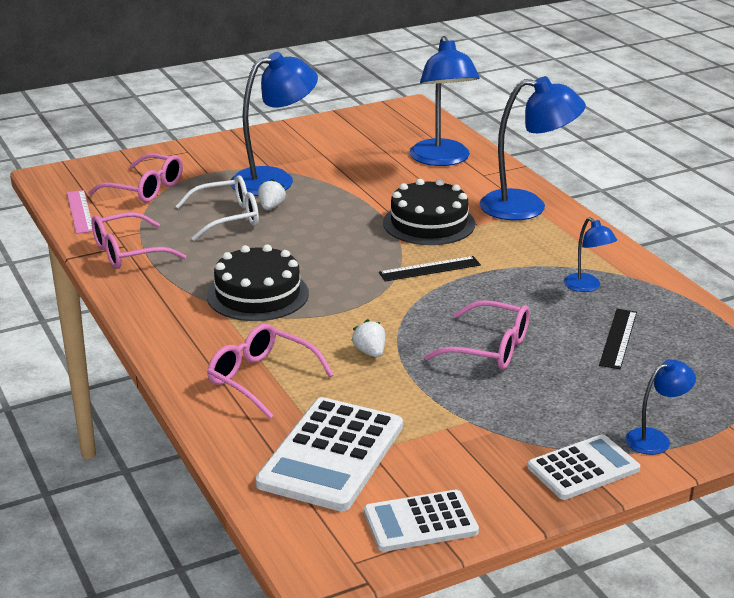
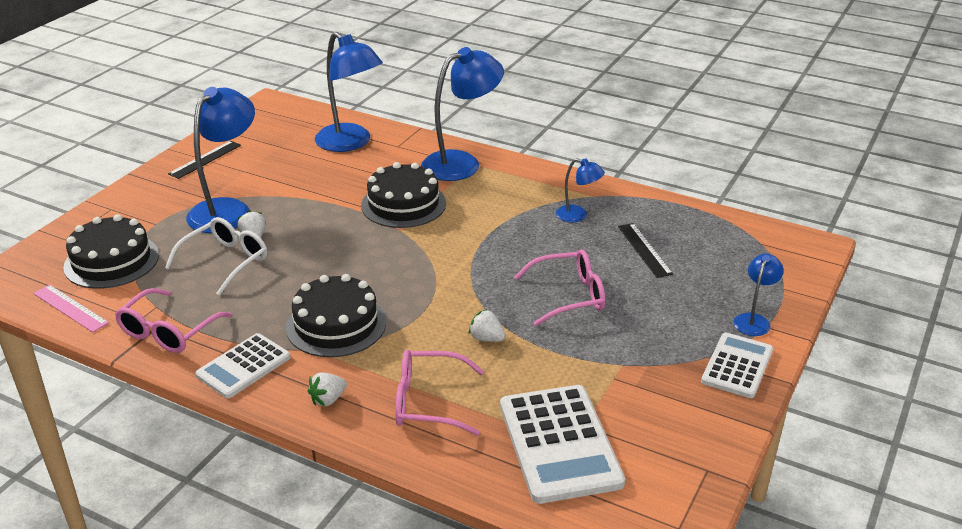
camera: 35 degrees left, 5 degrees up
pink glasses [89,153,183,202] -> black cake [63,214,159,289]
white calculator [364,490,479,552] -> white calculator moved to [195,333,291,398]
black ruler [379,256,481,282] -> black ruler moved to [168,141,241,179]
none -> white strawberry [308,372,347,406]

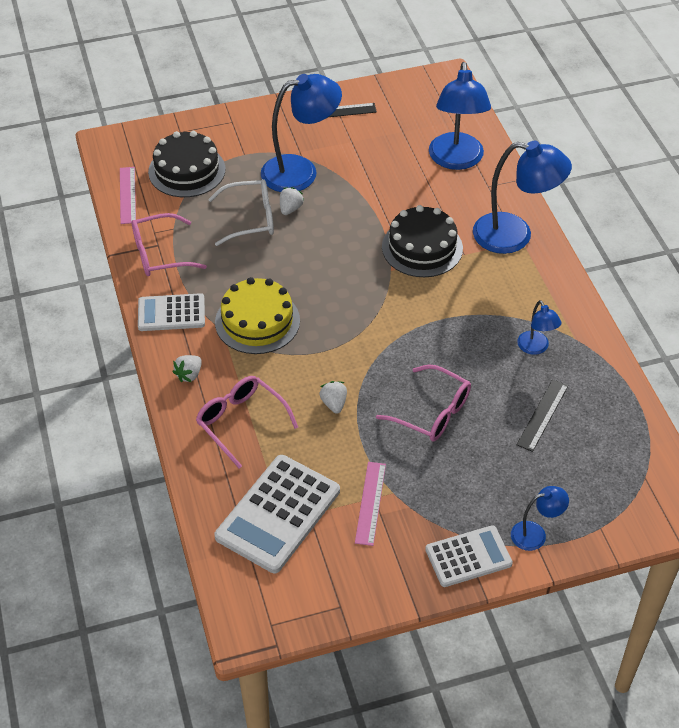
camera: 45 degrees right, 15 degrees up
black cake [286,274,386,357] -> yellow cake [215,277,300,354]
white strawberry [308,372,347,406] -> white strawberry turned 60 degrees counterclockwise [172,355,202,382]
none -> pink ruler [355,462,386,546]

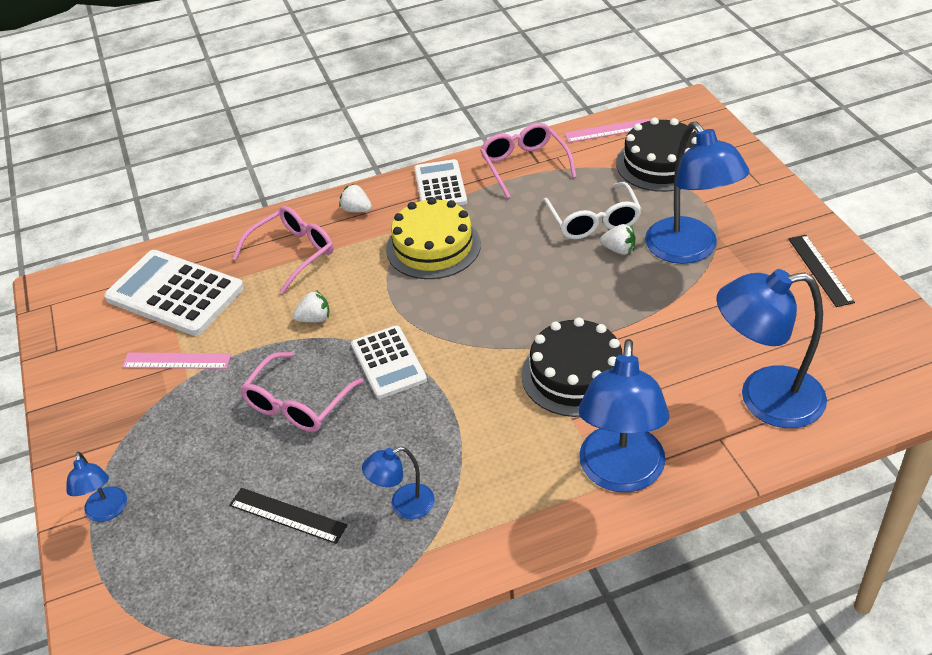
camera: 90 degrees right, 5 degrees down
white calculator [425,525,513,587] -> white calculator moved to [351,325,427,399]

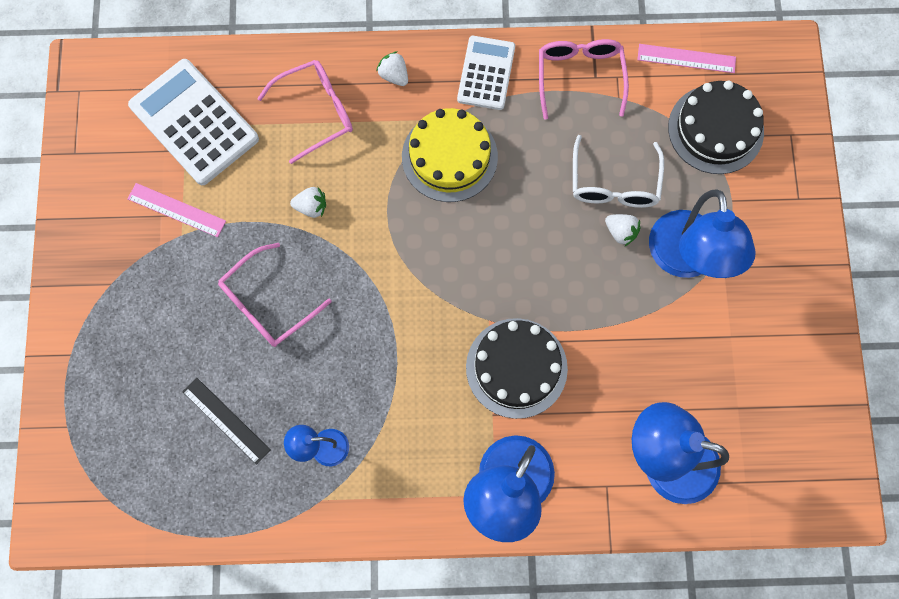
camera: 15 degrees right, 30 degrees up
blue lamp [66,452,127,522] -> none
white calculator [351,325,427,399] -> none
black ruler [788,235,855,307] -> none

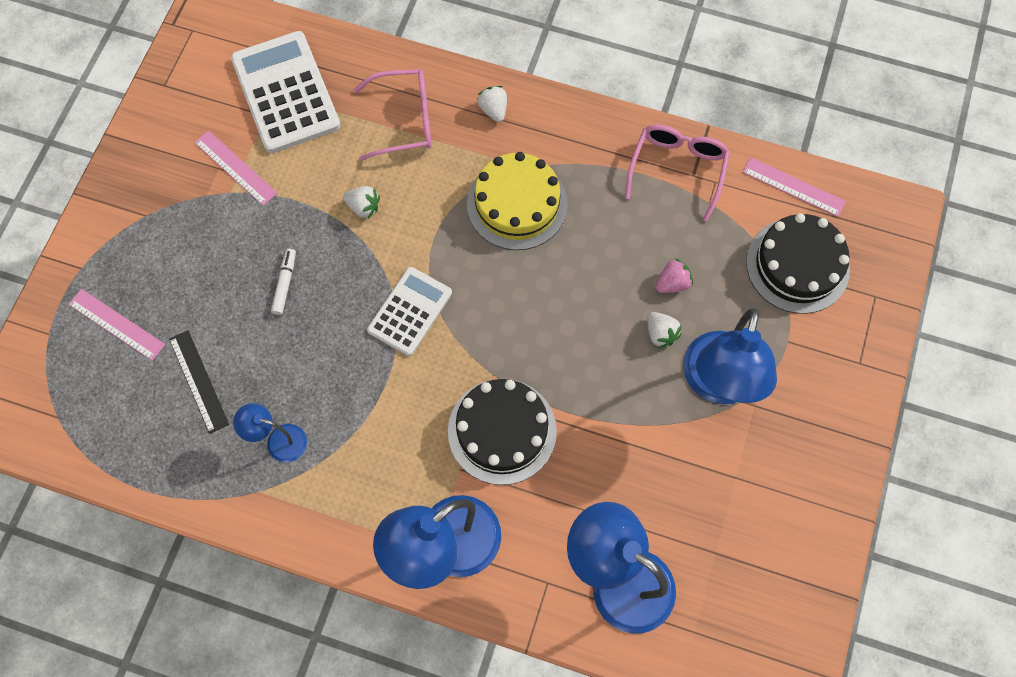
camera: 20 degrees right, 5 degrees down
pink glasses [218,243,331,347] -> white marker [271,249,296,315]
white calculator [457,36,515,110] -> white calculator moved to [367,267,452,356]
white glasses [573,135,664,208] -> pink strawberry [656,258,693,293]
none -> pink ruler [68,289,165,361]

